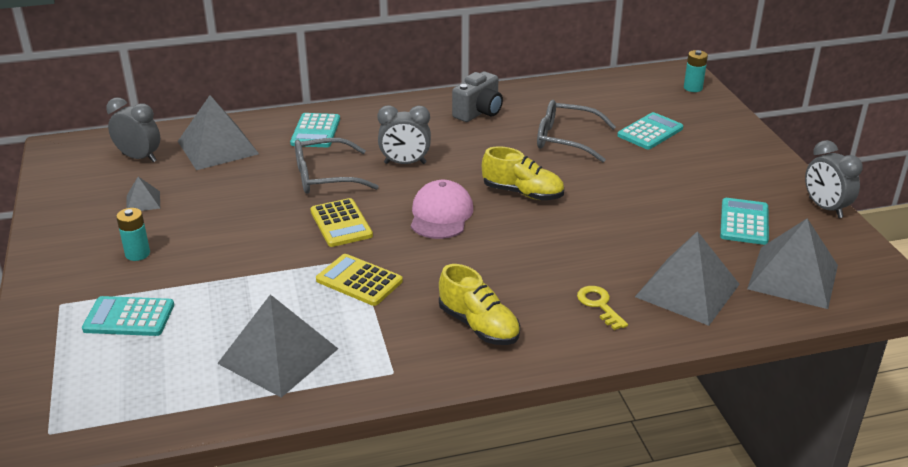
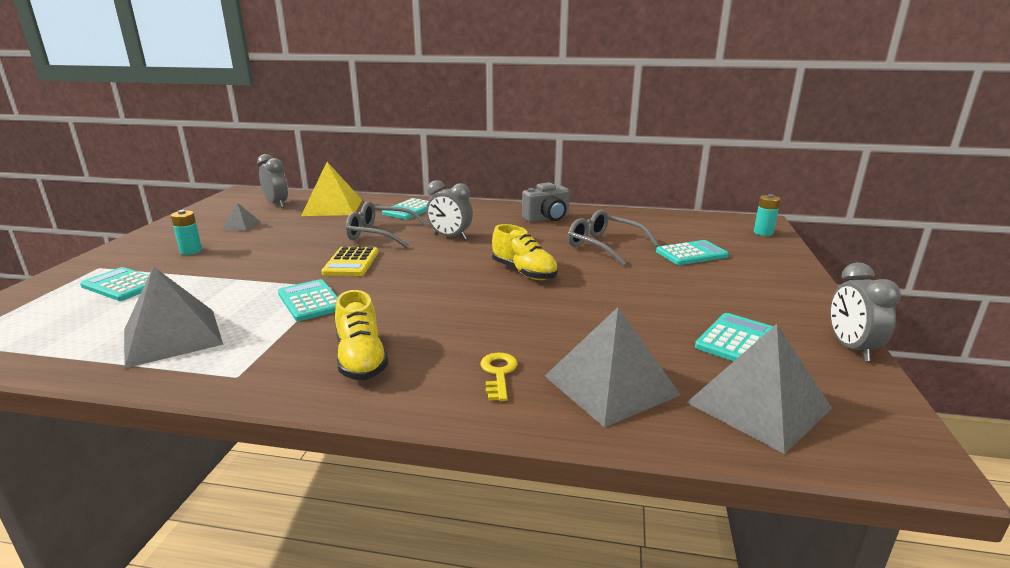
camera: 25 degrees right, 10 degrees down
grey pyramid [178,95,259,170] -> yellow pyramid [301,162,362,216]
yellow calculator [316,254,403,306] -> turquoise calculator [278,279,338,321]
pink cap [411,180,473,239] -> none

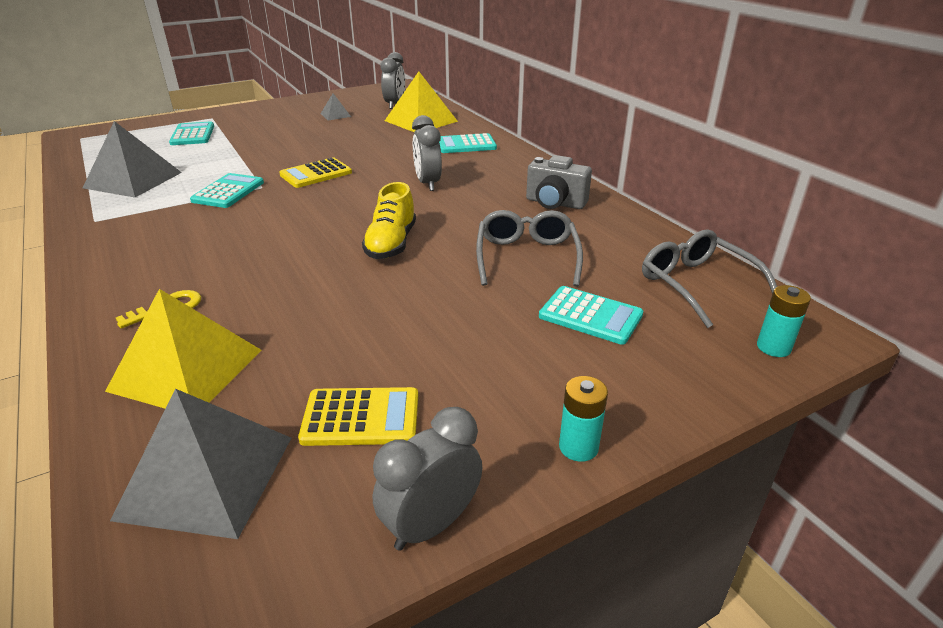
camera: 50 degrees right, 10 degrees up
turquoise battery [171,210,202,255] -> turquoise battery moved to [559,376,608,462]
yellow shoe [335,290,388,380] -> none
grey glasses [346,201,428,248] -> grey glasses moved to [642,229,777,328]
grey pyramid [545,307,681,427] -> yellow pyramid [105,289,262,409]
turquoise calculator [695,313,773,361] -> yellow calculator [298,387,418,446]

